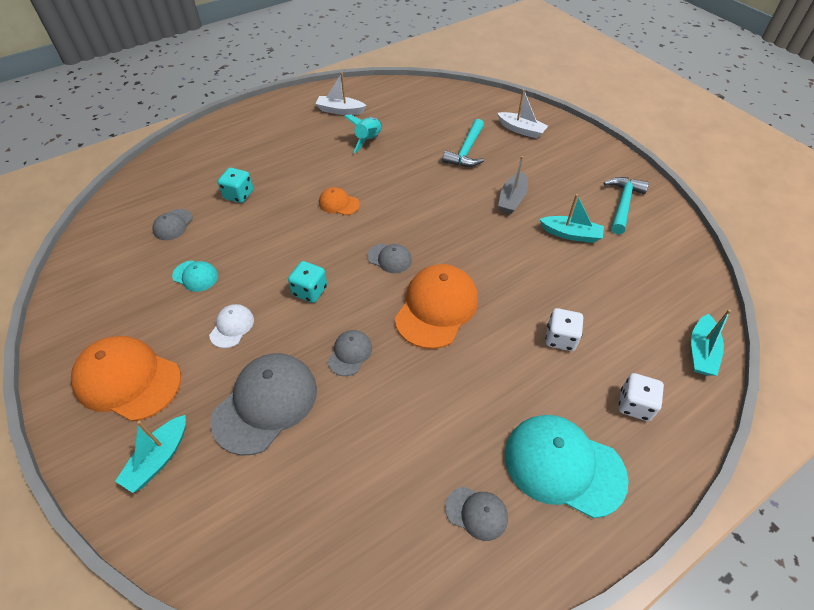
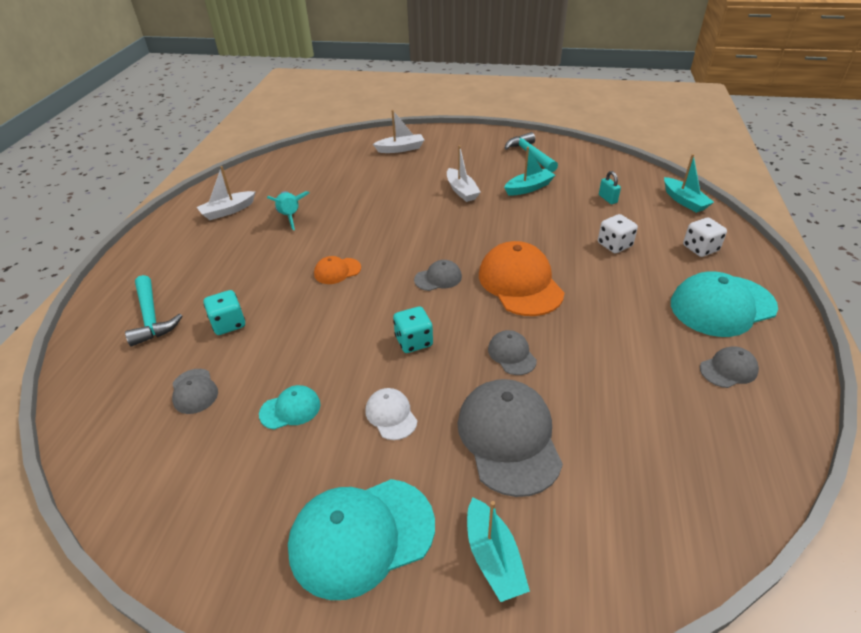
camera: 45 degrees left, 10 degrees down
orange cap [71,336,181,422] -> turquoise cap [288,479,435,600]
turquoise hammer [442,119,484,167] -> turquoise hammer moved to [125,275,182,346]
grey boat [498,156,528,214] -> white boat [447,145,481,202]
none -> turquoise padlock [599,171,621,204]

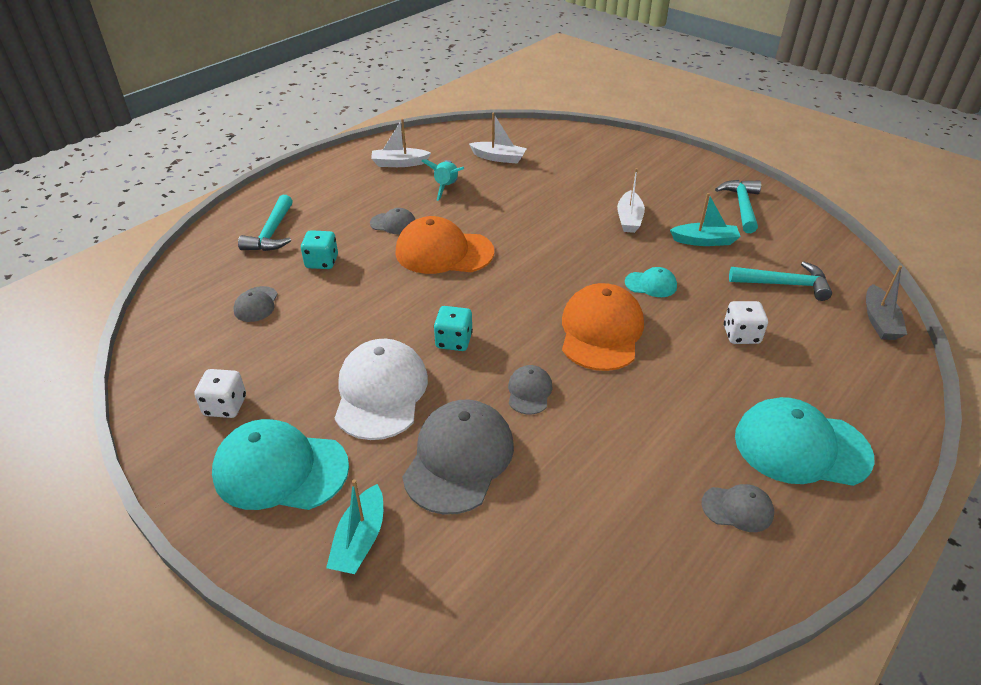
camera: 30 degrees right, 0 degrees up
turquoise cap [259,385,321,430] -> turquoise cap moved to [625,267,677,297]
orange cap [314,256,361,284] -> orange cap [395,216,494,274], size x2.02
white cap [366,388,417,440] -> white cap [335,339,428,440], size x2.02
white boat [373,110,424,153] -> white boat moved to [469,113,527,164]
grey cap [414,260,462,291] -> grey cap moved to [370,208,415,234]
turquoise padlock [599,171,621,204] -> turquoise hammer [729,261,832,301]
turquoise boat [664,154,714,213] -> grey boat [866,265,907,340]
white dice [683,217,727,257] -> white dice moved to [194,369,246,418]

